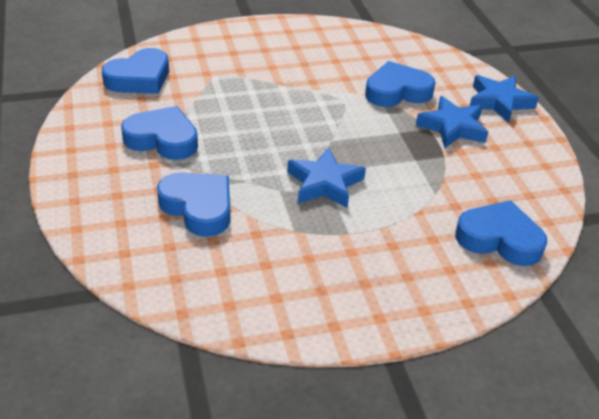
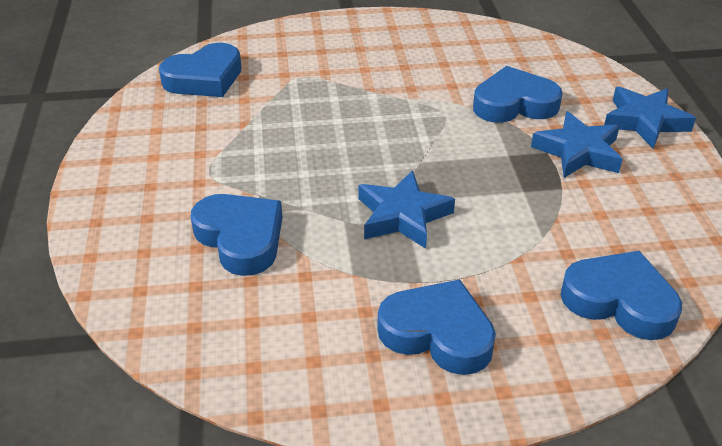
camera: 10 degrees right, 0 degrees up
blue heart [121,106,198,160] -> blue heart moved to [377,279,496,375]

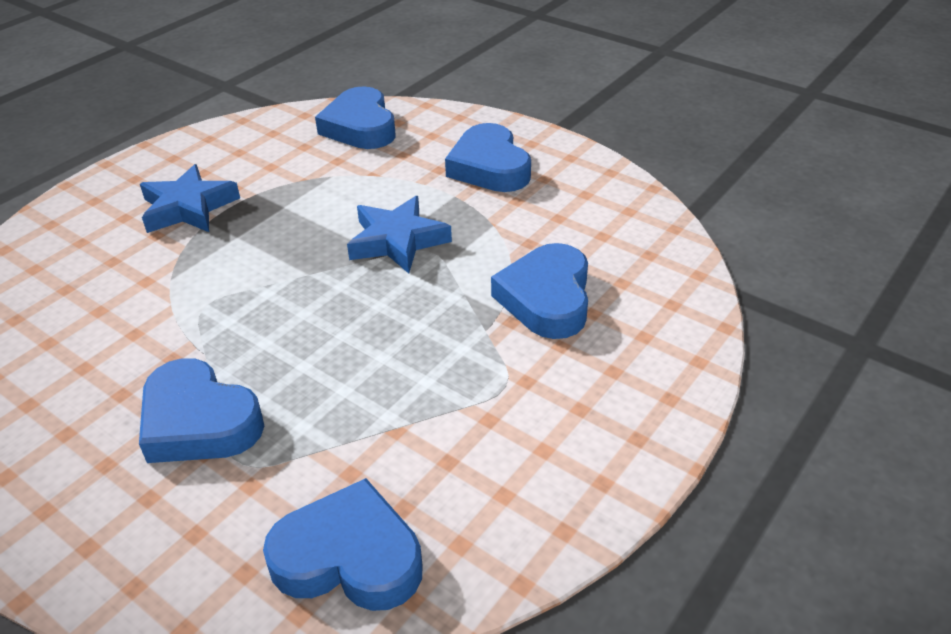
camera: 135 degrees left, 0 degrees up
blue heart [473,66,563,123] -> blue heart moved to [139,358,264,463]
blue star [604,87,696,148] -> none

